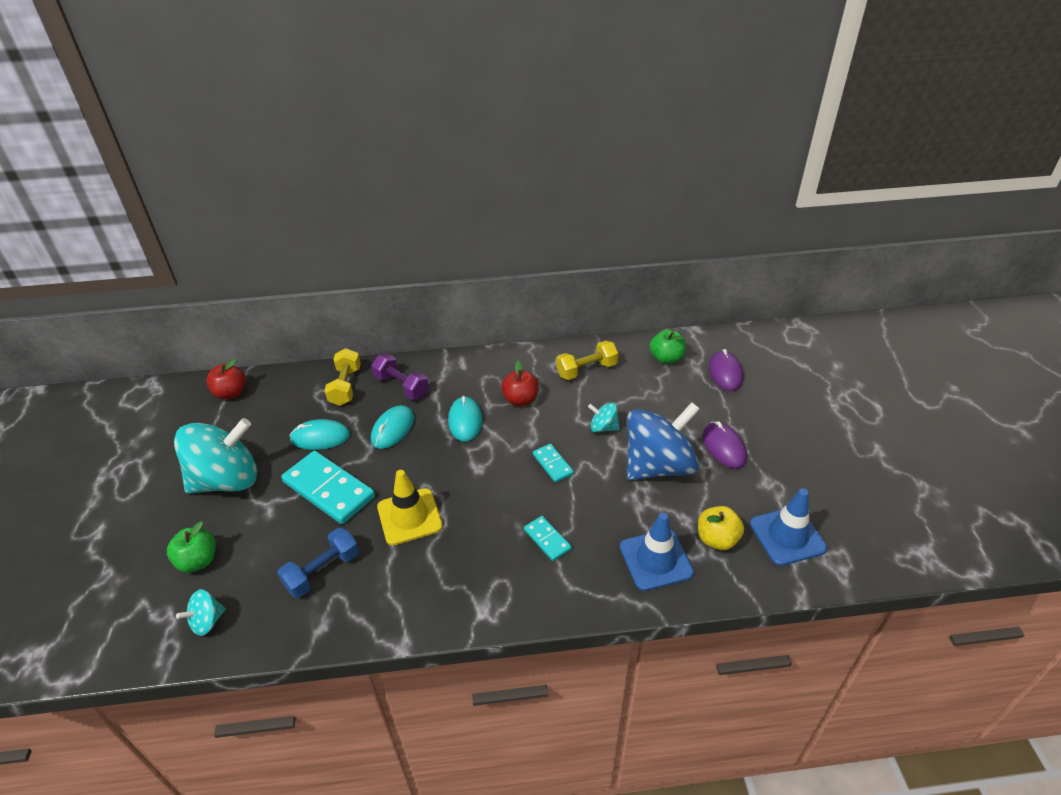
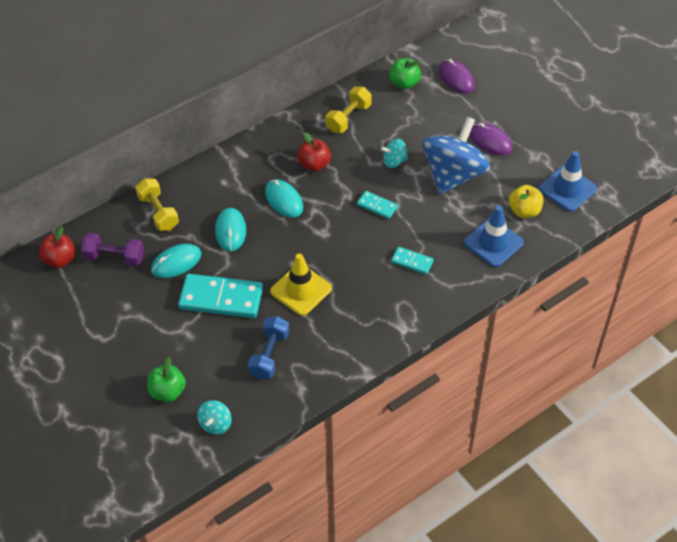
camera: 30 degrees left, 10 degrees up
turquoise spinning top [174,418,257,494] -> none
purple dumbbell [371,354,429,400] -> purple dumbbell moved to [81,233,144,267]

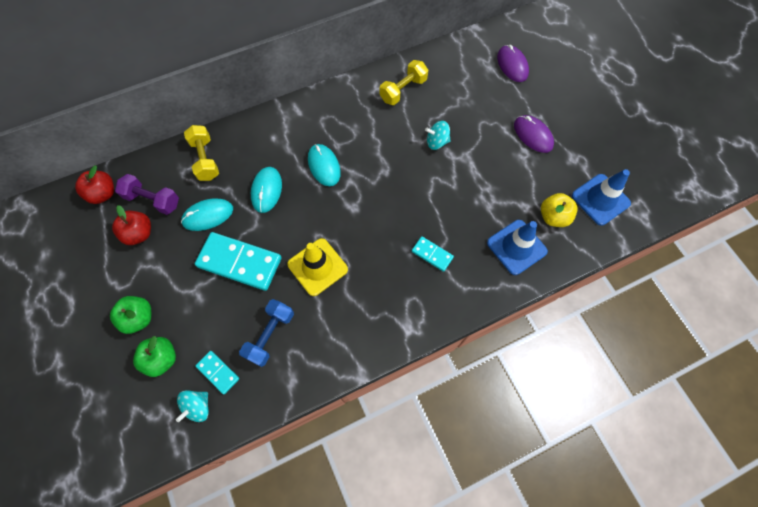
camera: 10 degrees right, 15 degrees up
red apple [297,133,331,172] -> red apple moved to [112,205,151,245]
turquoise domino [357,191,398,219] -> turquoise domino moved to [195,351,239,394]
green apple [389,58,421,89] -> green apple moved to [110,296,151,334]
blue spinning top [422,117,490,195] -> none

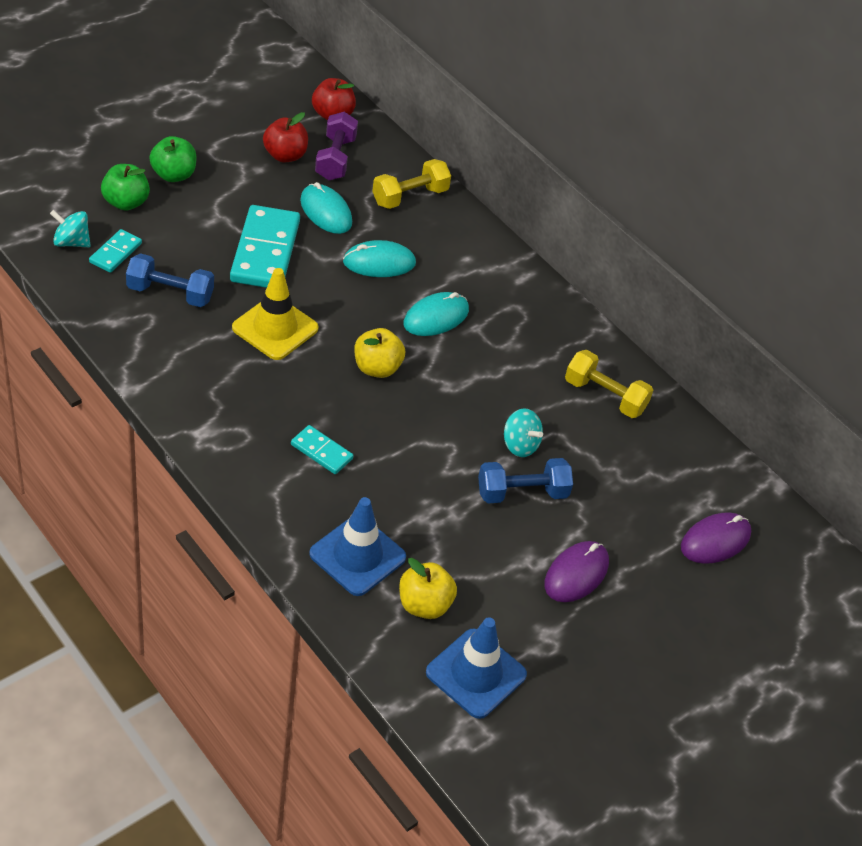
camera: 70 degrees right, 20 degrees down
turquoise domino [412,236,454,272] -> turquoise domino turned 75 degrees counterclockwise [291,425,354,474]
turquoise spinning top [425,121,450,150] -> turquoise spinning top turned 150 degrees clockwise [504,408,543,457]
none -> yellow apple [354,328,405,378]
none -> blue dumbbell [478,458,573,503]

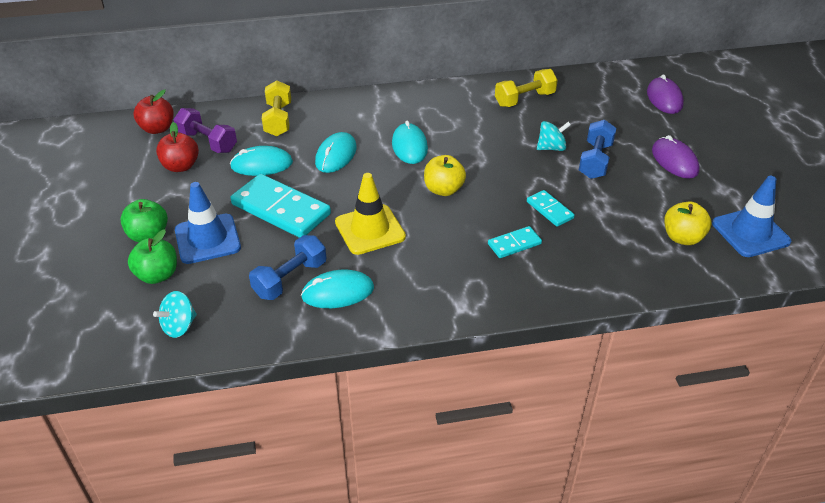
camera: 55 degrees left, 5 degrees down
turquoise domino [89,229,142,273] -> turquoise domino moved to [527,190,575,227]
blue traffic cone [309,497,406,596] -> blue traffic cone moved to [175,182,241,264]
none -> turquoise mouse [301,270,374,308]

